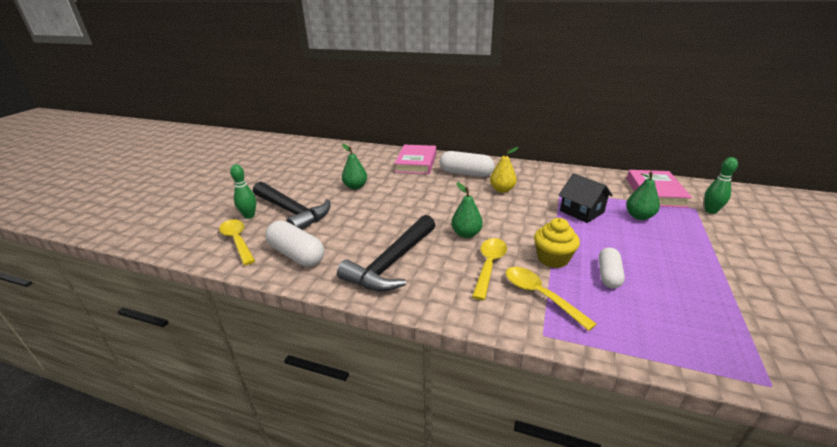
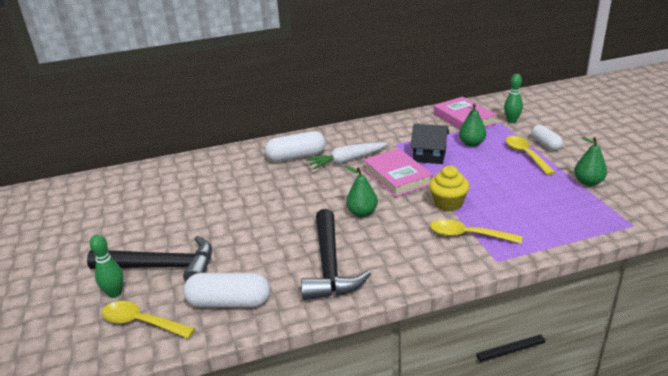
camera: 35 degrees left, 0 degrees up
green pear [342,144,367,189] -> green pear moved to [574,137,607,186]
pink book [394,145,436,174] -> pink book moved to [364,149,433,197]
yellow spoon [472,238,507,300] -> yellow spoon moved to [505,136,556,175]
yellow pear [490,147,519,193] -> white carrot [306,142,387,169]
white capsule [599,247,625,288] -> white capsule moved to [531,125,563,151]

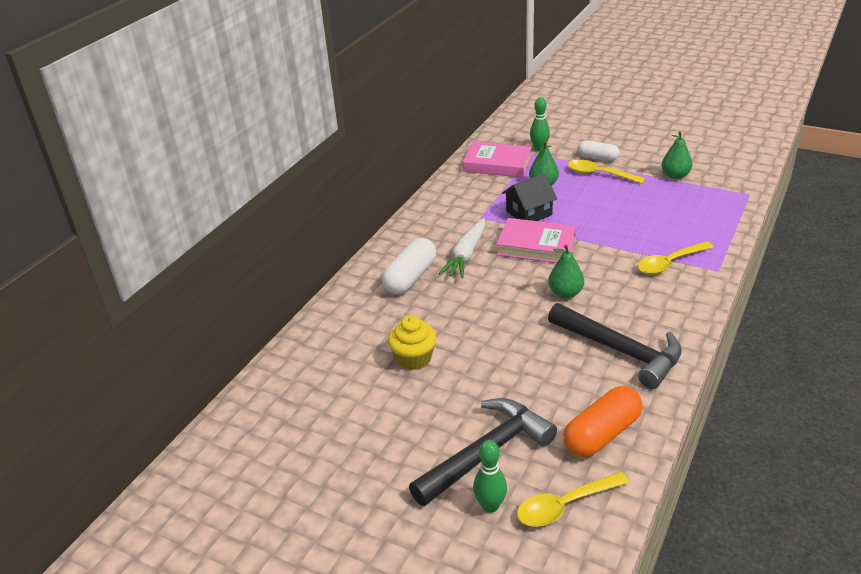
camera: 45 degrees left, 5 degrees up
white capsule [183,273,270,308] -> orange capsule [563,386,643,457]
yellow cupcake [429,166,469,211] -> yellow cupcake moved to [388,315,437,370]

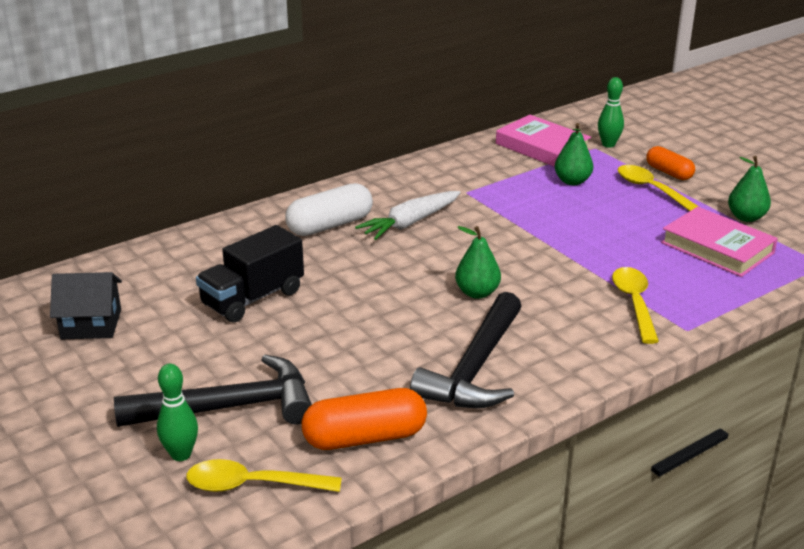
camera: 25 degrees right, 5 degrees down
yellow cupcake [388,315,437,370] -> black truck [196,225,304,323]
pink book [496,218,576,263] -> pink book moved to [661,207,778,277]
black house [502,173,557,221] -> black house moved to [50,272,122,339]
black hammer [548,303,682,389] -> black hammer turned 45 degrees clockwise [410,292,522,408]
white capsule [578,141,620,161] -> orange capsule [646,146,695,180]
yellow spoon [638,241,714,274] -> yellow spoon turned 90 degrees clockwise [612,267,659,344]

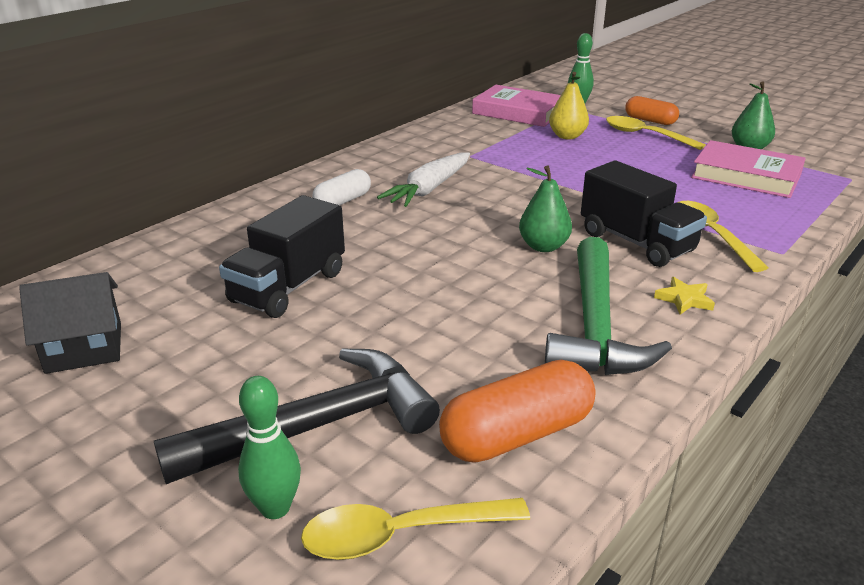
camera: 15 degrees left, 0 degrees up
white capsule [285,183,373,236] -> white capsule [313,169,371,205], size x0.64
black hammer [410,292,522,408] -> green hammer [545,237,672,375]
green pear [555,123,593,185] -> yellow pear [549,72,589,139]
none -> black truck [581,161,707,267]
none -> yellow star [654,277,715,315]

